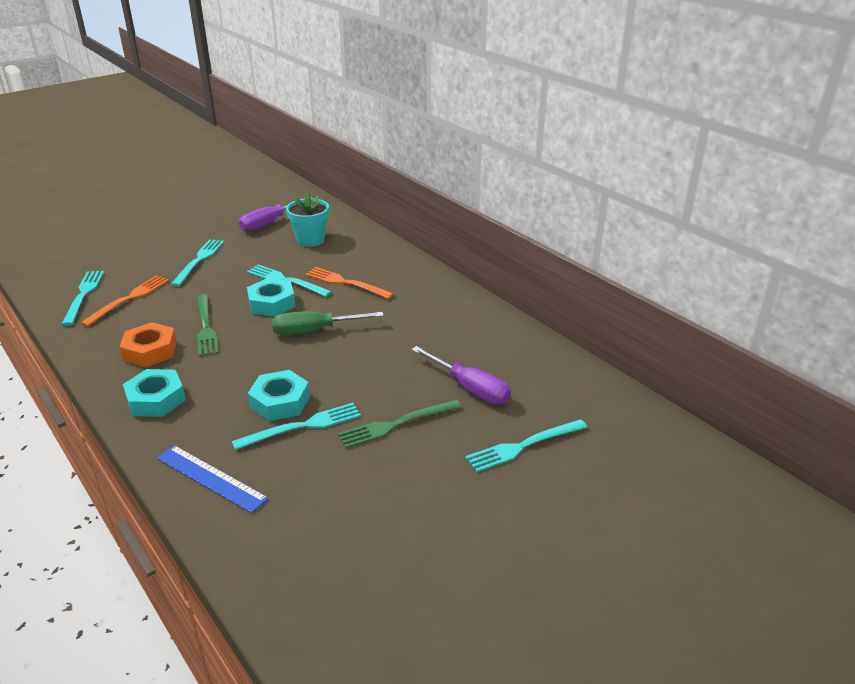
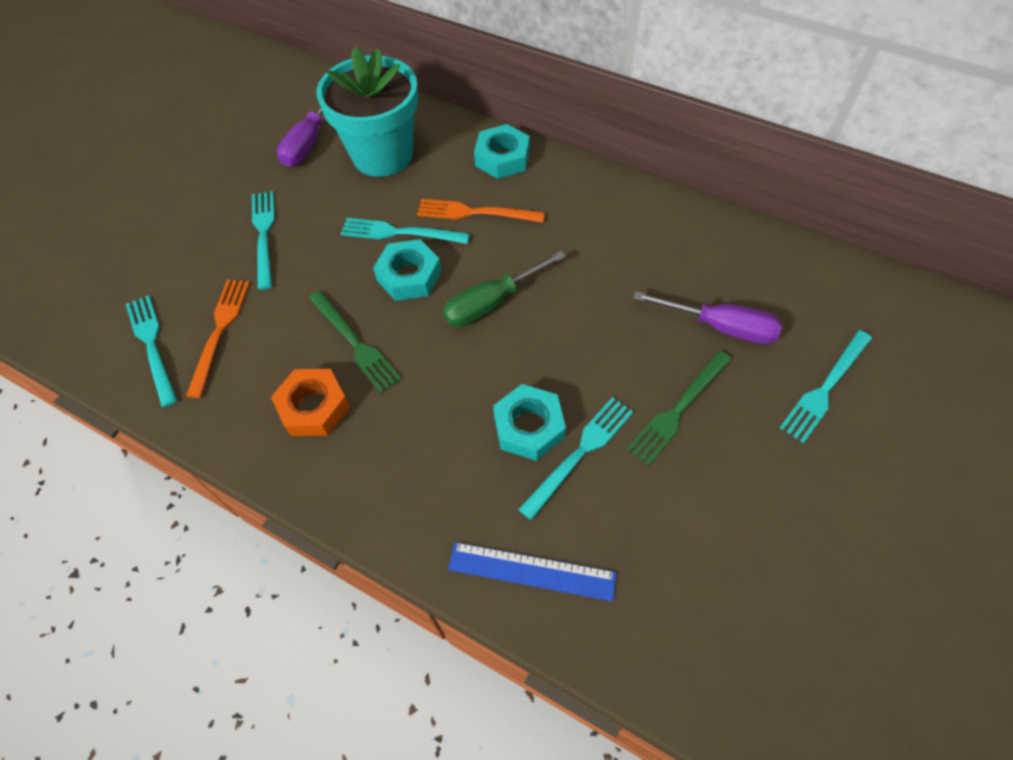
camera: 20 degrees left, 25 degrees up
turquoise nut [123,369,186,417] -> turquoise nut moved to [474,124,530,179]
turquoise flower pot [286,192,329,247] -> turquoise flower pot [316,47,418,177], size x1.66

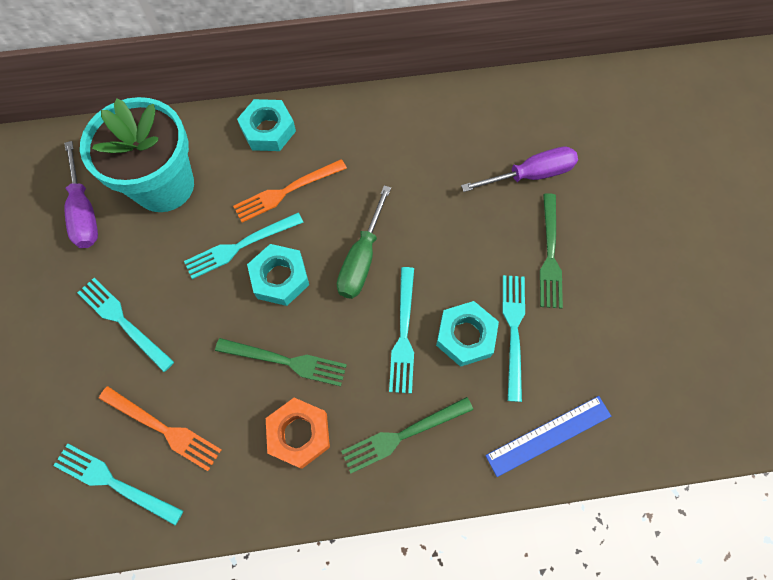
camera: 40 degrees left, 10 degrees up
orange fork [186,280,250,398] -> orange fork turned 150 degrees clockwise [99,386,222,471]
turquoise fork [780,330,872,443] -> turquoise fork moved to [389,267,414,394]
none -> green fork [341,397,473,474]

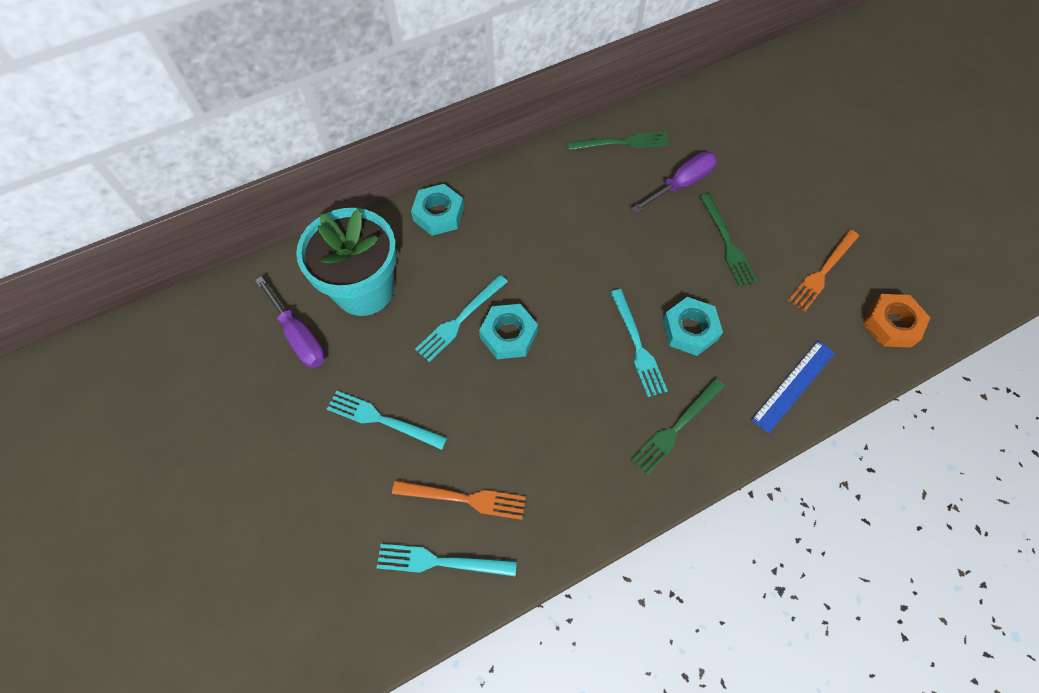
camera: 20 degrees left, 5 degrees down
green fork [215,338,347,386] -> green fork moved to [567,131,670,150]
orange fork [233,159,347,222] -> orange fork moved to [788,230,859,311]
orange nut [266,398,330,469] -> orange nut moved to [863,294,930,348]
green screwdriver [337,185,391,299] -> none
turquoise fork [503,275,525,402] -> none

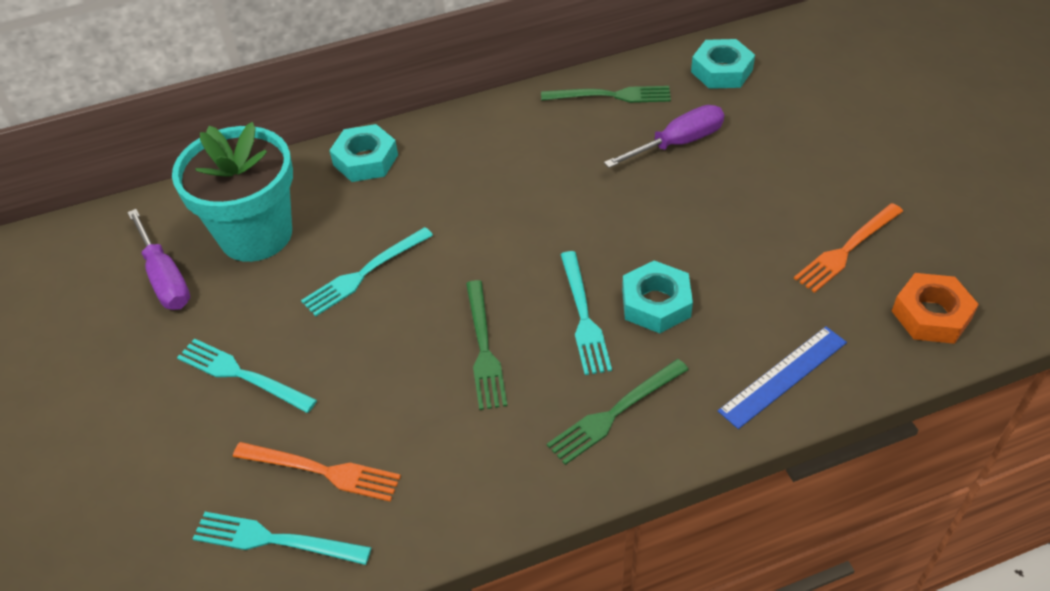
camera: 10 degrees right, 15 degrees down
turquoise nut [479,304,538,359] -> turquoise nut moved to [691,39,755,89]
green fork [699,193,757,286] -> green fork moved to [466,280,507,410]

